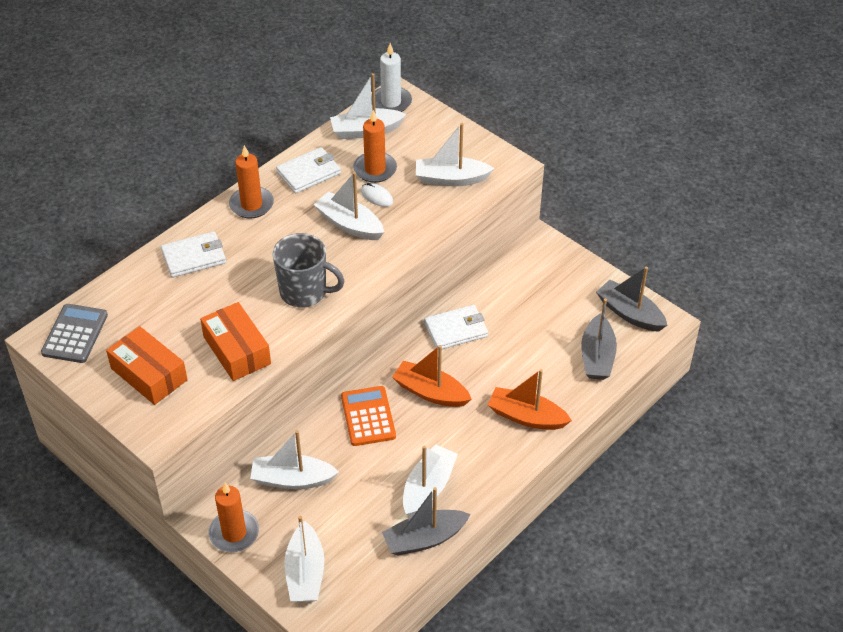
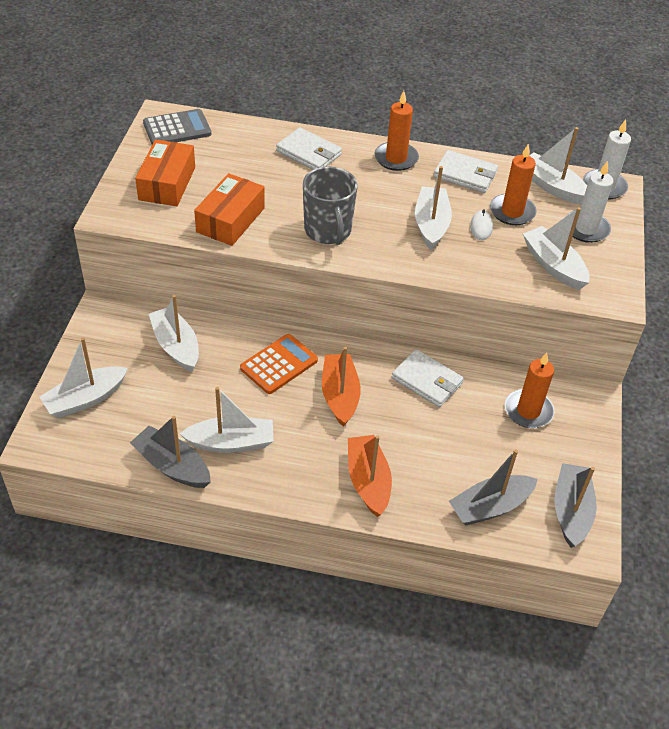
camera: 55 degrees right, 0 degrees up
orange candle [209,483,259,552] -> orange candle moved to [505,353,554,428]
none -> white candle [566,161,613,243]

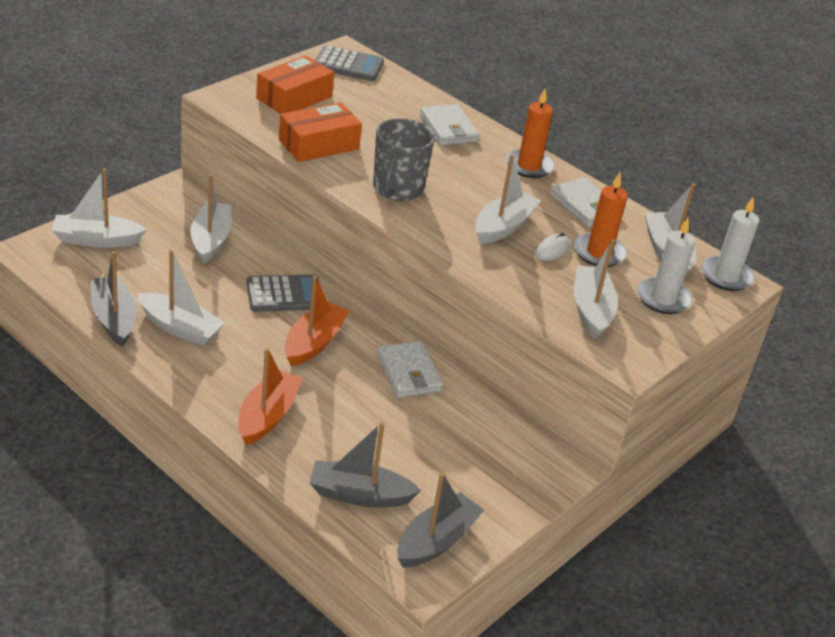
camera: 30 degrees right, 10 degrees down
orange calculator [240,334,318,394] -> grey calculator [247,274,320,312]
orange candle [505,353,554,428] -> none

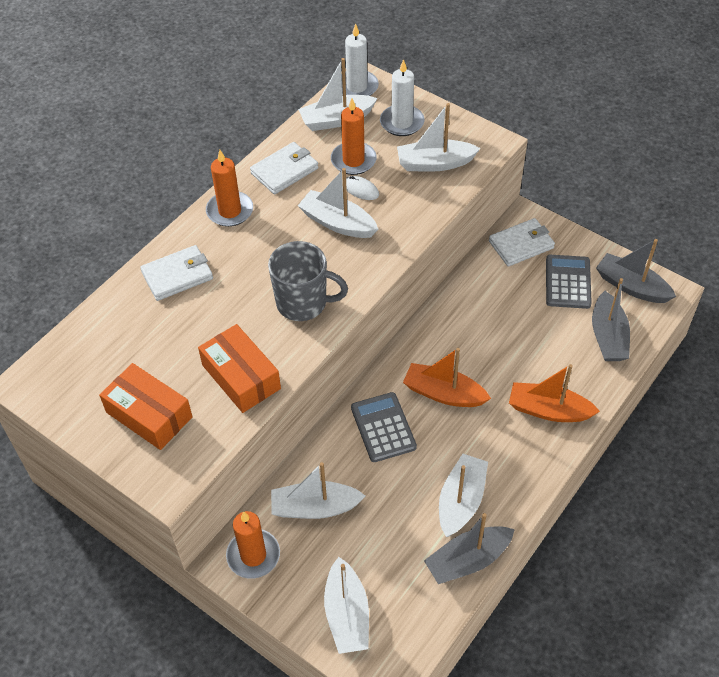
camera: 90 degrees left, 15 degrees up
grey calculator [315,45,384,81] -> grey calculator moved to [546,255,592,309]
white wallet [377,341,443,398] -> white wallet moved to [489,218,555,266]
none -> orange candle [226,511,280,579]

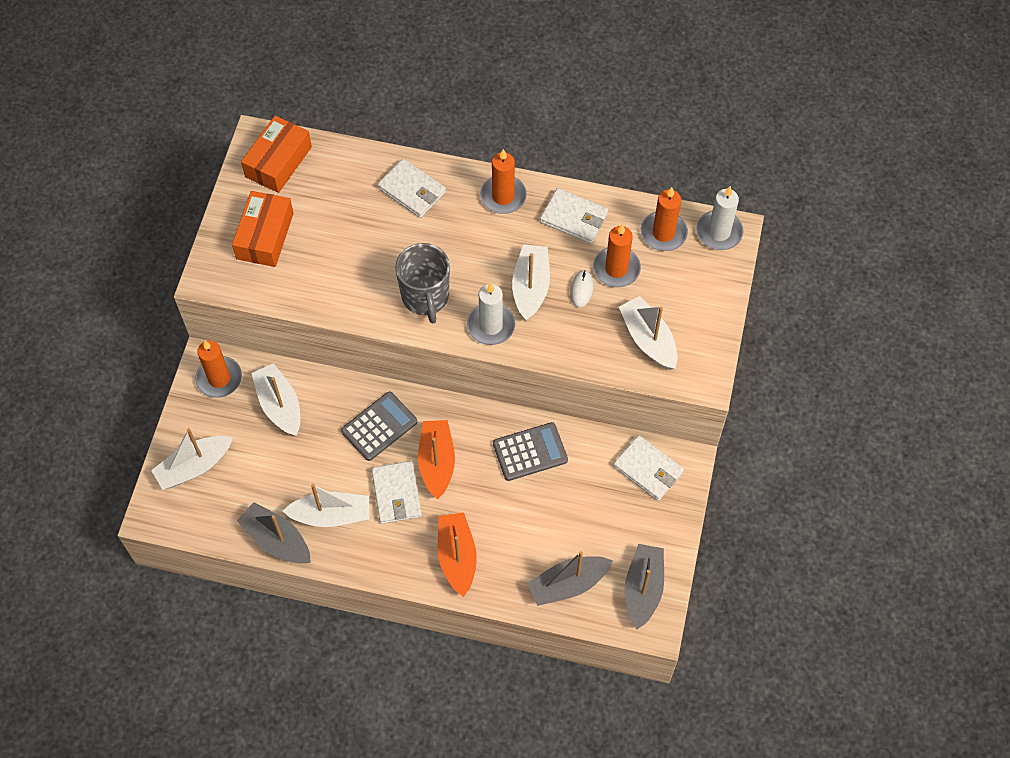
camera: 65 degrees right, 10 degrees up
orange box [198,324,281,413] -> orange box moved to [241,116,312,193]
white boat [298,58,378,131] -> orange candle [641,187,688,251]
white candle [380,59,424,136] -> white candle moved to [467,283,515,345]
grey calculator [546,255,592,309] -> grey calculator moved to [493,422,568,481]
none -> white wallet [371,461,422,524]

